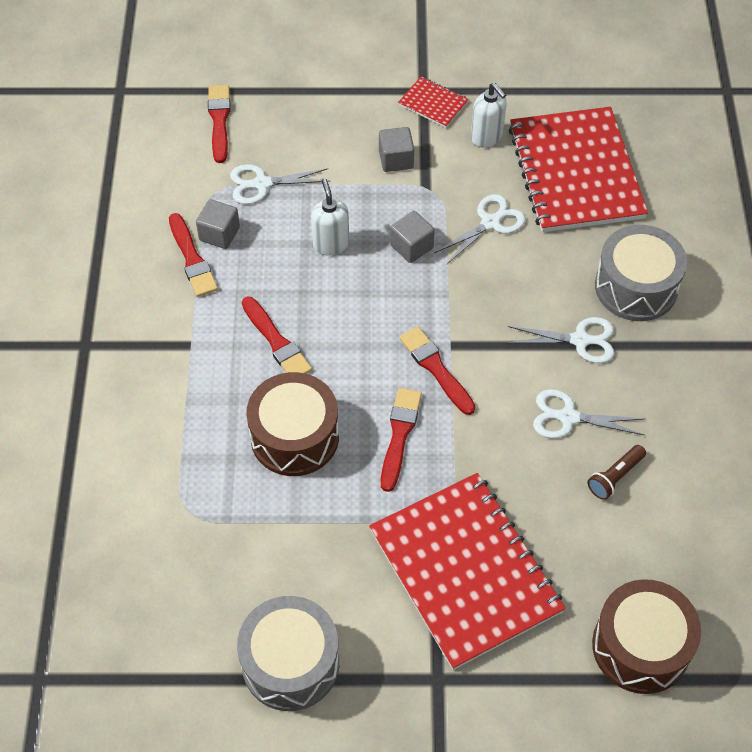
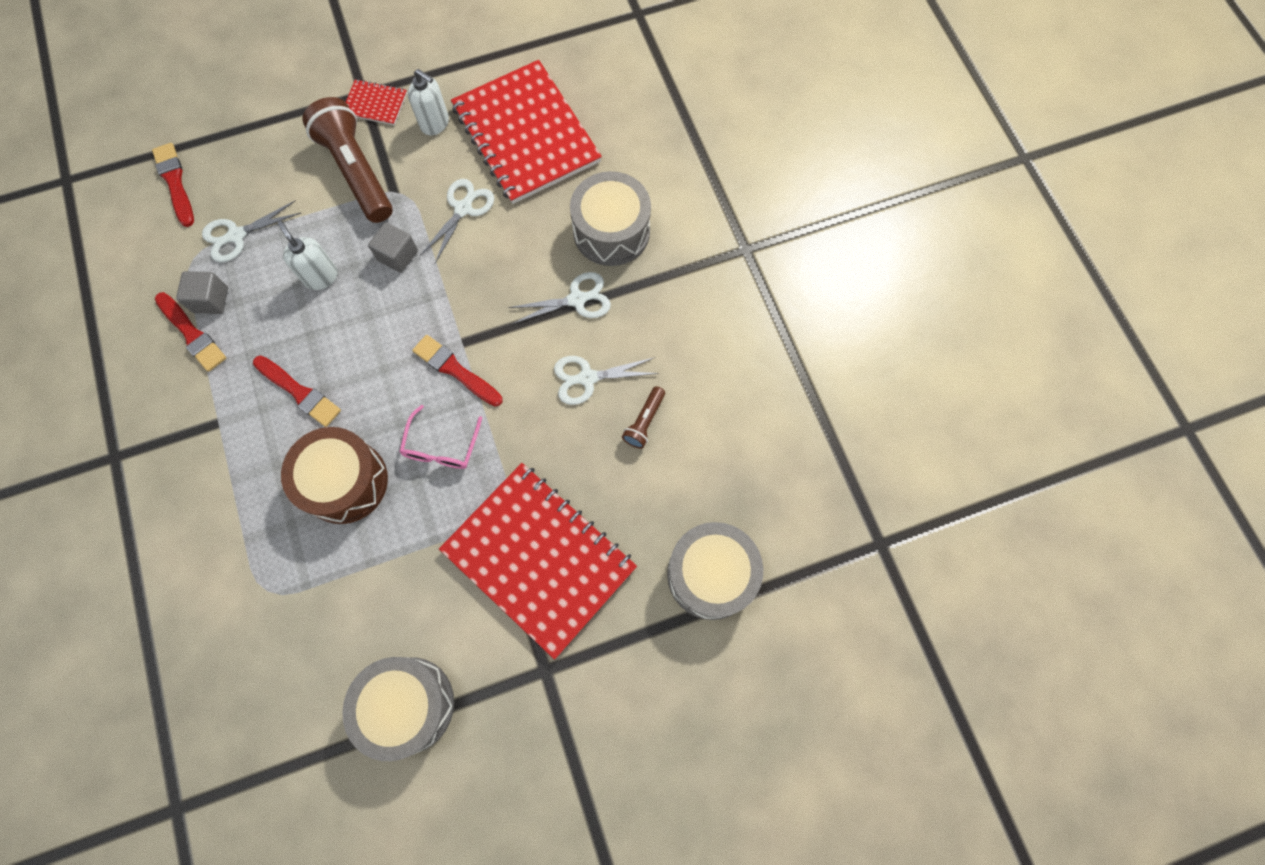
camera: 20 degrees left, 15 degrees up
grey cube [379,127,414,172] -> brown flashlight [302,97,392,223]
red brush [381,388,422,492] -> pink glasses [399,405,482,469]
brown drum [592,579,701,694] -> grey drum [667,522,763,620]

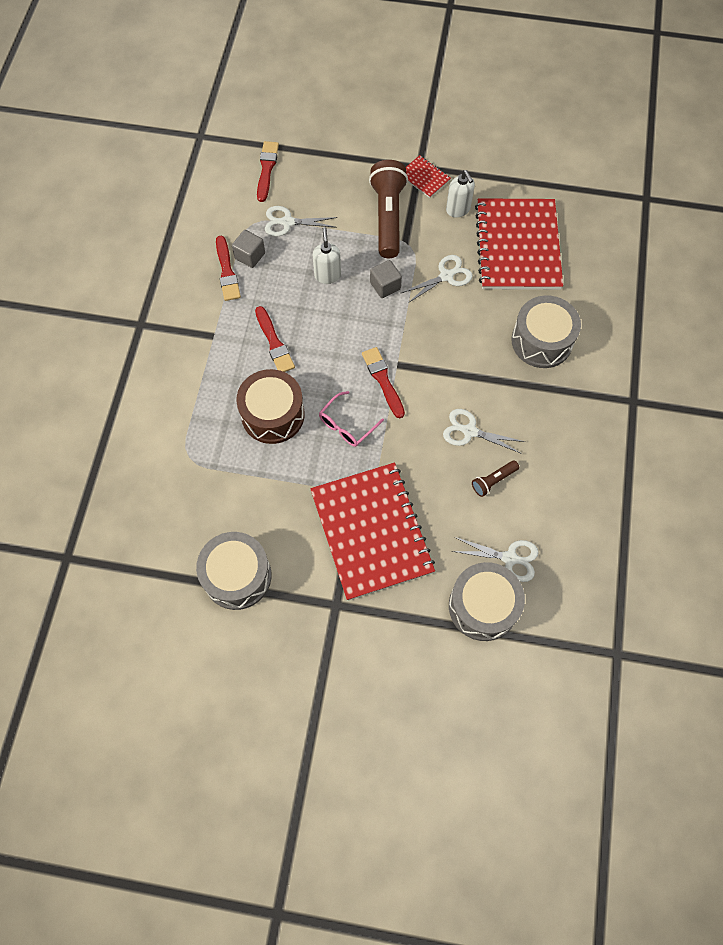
camera: 30 degrees right, 5 degrees down
white scissors [508,272,611,324] -> white scissors moved to [452,537,539,582]

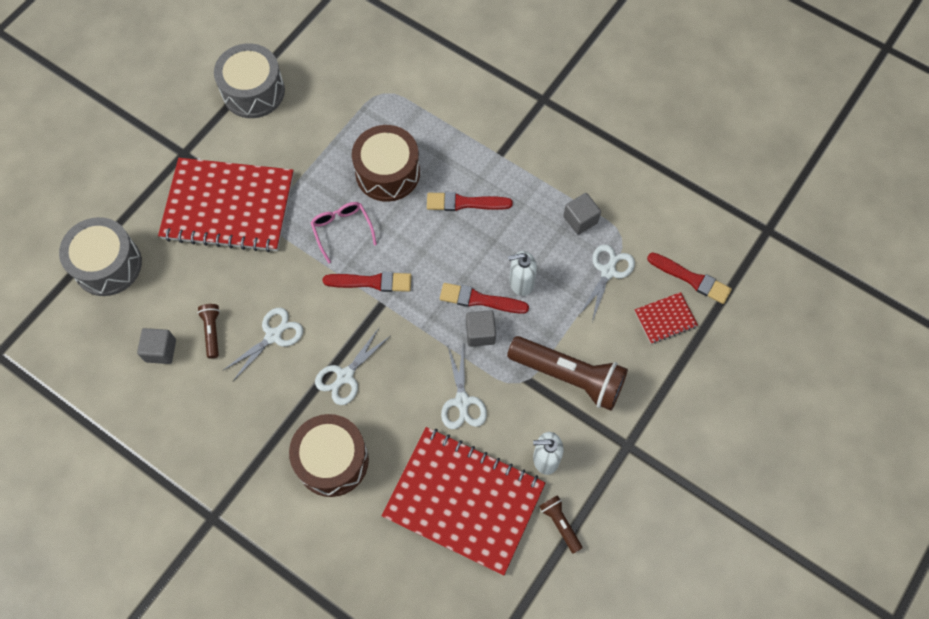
camera: 115 degrees right, 0 degrees up
red brush [216,236,241,301] -> red brush moved to [440,283,529,314]
white soap dispenser [313,227,341,284] -> white soap dispenser turned 150 degrees clockwise [508,251,537,296]
red notebook [406,155,451,198] -> red notebook moved to [635,292,698,344]
white scissors [452,537,539,582] -> white scissors moved to [315,328,389,405]
grey drum [512,295,581,368] -> brown drum [289,414,369,497]
none -> grey cube [137,328,176,364]
none -> brown flashlight [539,495,582,554]

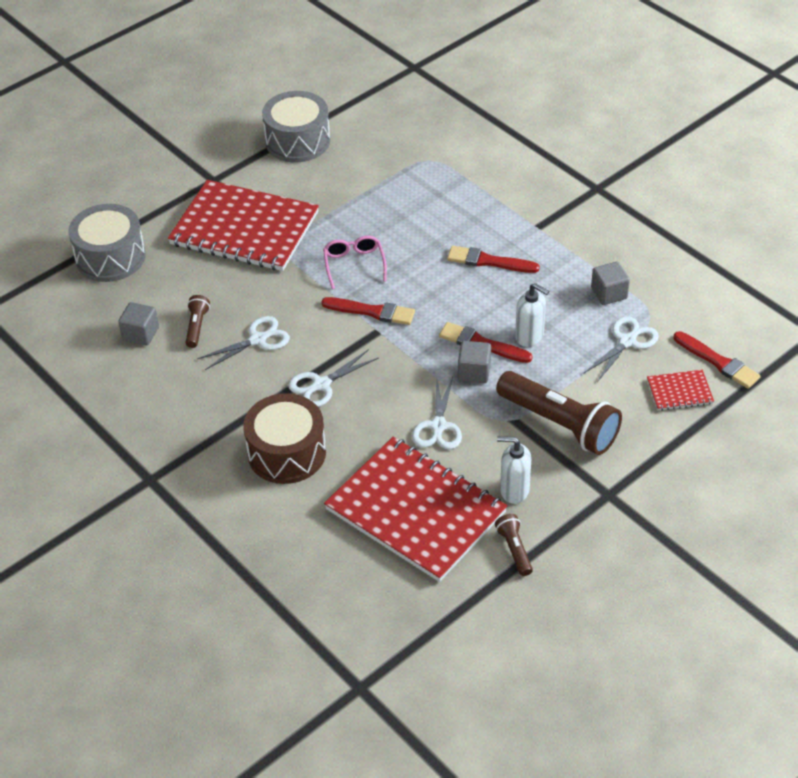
camera: 15 degrees right, 20 degrees down
brown drum [352,125,420,202] -> none
white soap dispenser [508,251,537,296] -> white soap dispenser turned 150 degrees counterclockwise [515,283,549,347]

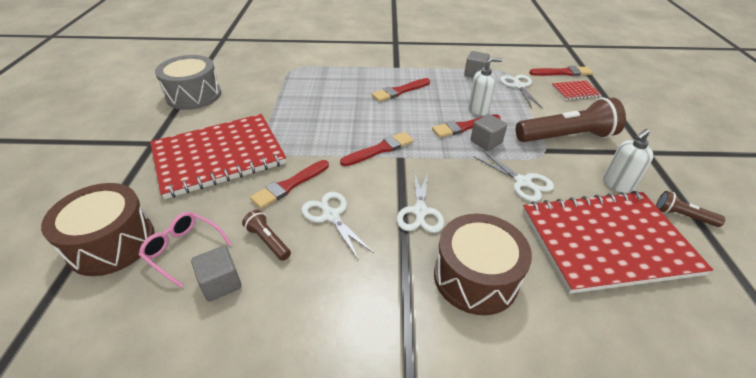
camera: 50 degrees left, 5 degrees down
grey drum [68,204,146,282] -> brown drum [41,183,155,276]
white scissors [197,316,290,370] -> white scissors turned 45 degrees counterclockwise [301,192,373,260]
pink glasses [323,236,387,289] -> pink glasses moved to [139,212,231,288]
red notebook [647,370,714,410] -> red notebook turned 45 degrees clockwise [552,80,602,100]
none -> red brush [250,160,329,209]

